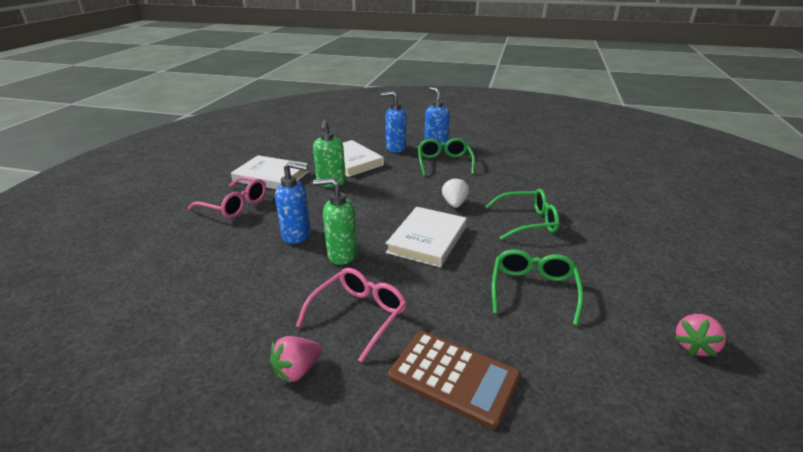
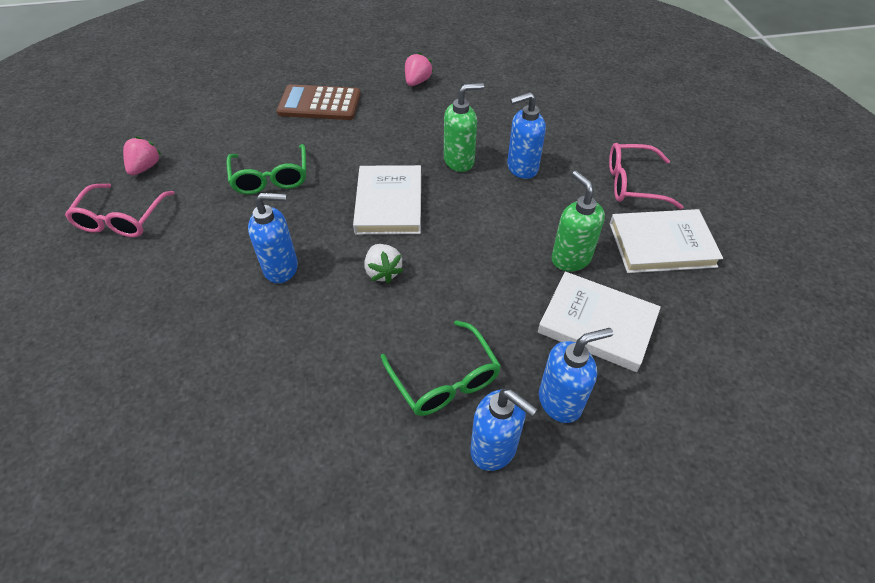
camera: 155 degrees right, 20 degrees up
pink glasses [296,268,407,362] -> pink glasses moved to [65,184,174,237]
green glasses [485,189,559,240] -> blue soap dispenser [248,193,298,283]

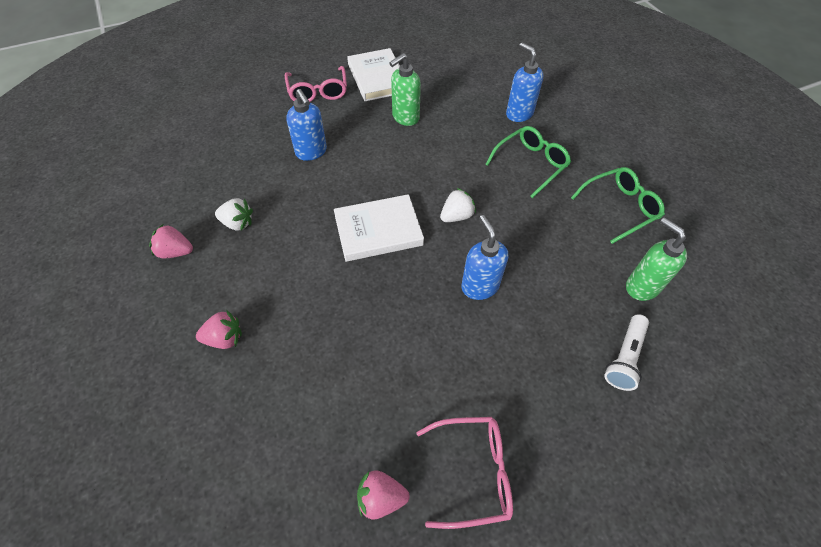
camera: 105 degrees left, 5 degrees up
green glasses [226,144,306,194] -> green glasses moved to [571,167,665,244]
brown calculator [276,84,361,120] -> pink strawberry [196,311,242,349]
green soap dispenser [444,83,484,172] -> green soap dispenser moved to [626,217,687,301]
blue soap dispenser [470,389,537,471] -> none
white book [538,272,661,372] -> none
none -> white strawberry [215,198,253,231]
none -> white flashlight [604,314,649,391]

